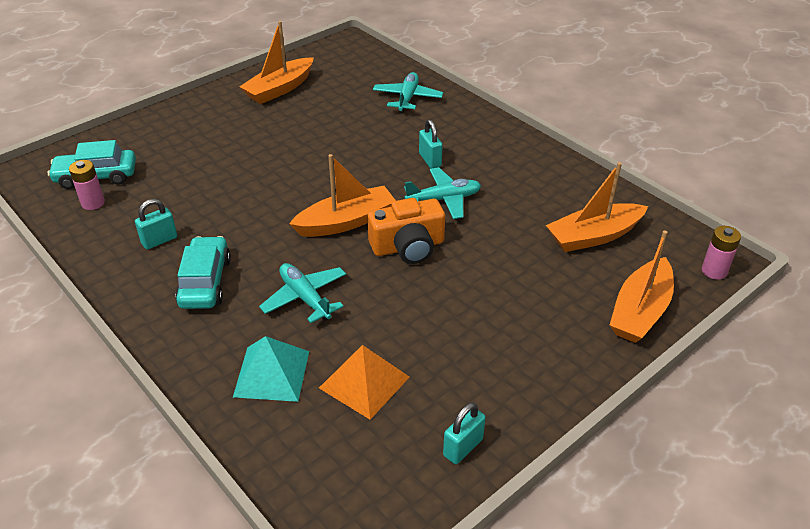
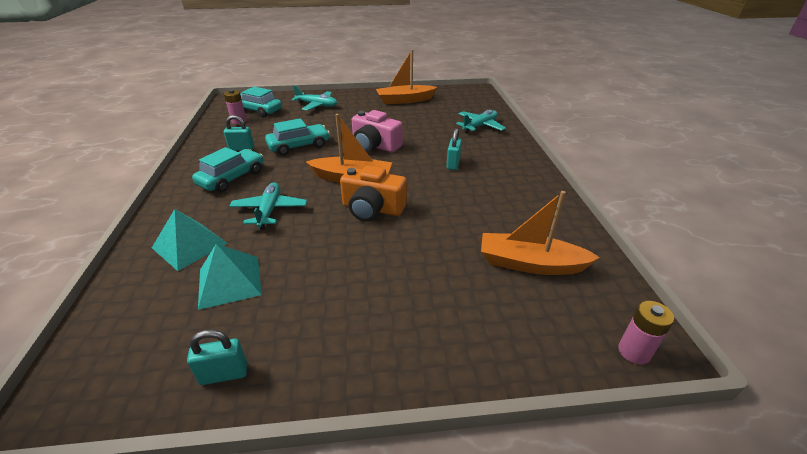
camera: 35 degrees right, 5 degrees down
orange pyramid [319,345,410,419] -> turquoise pyramid [198,244,262,310]
turquoise plane [404,167,481,219] -> turquoise plane moved to [291,86,337,111]
orange boat [610,230,674,343] -> none
none -> turquoise car [265,118,330,156]
none -> pink camera [352,110,402,153]

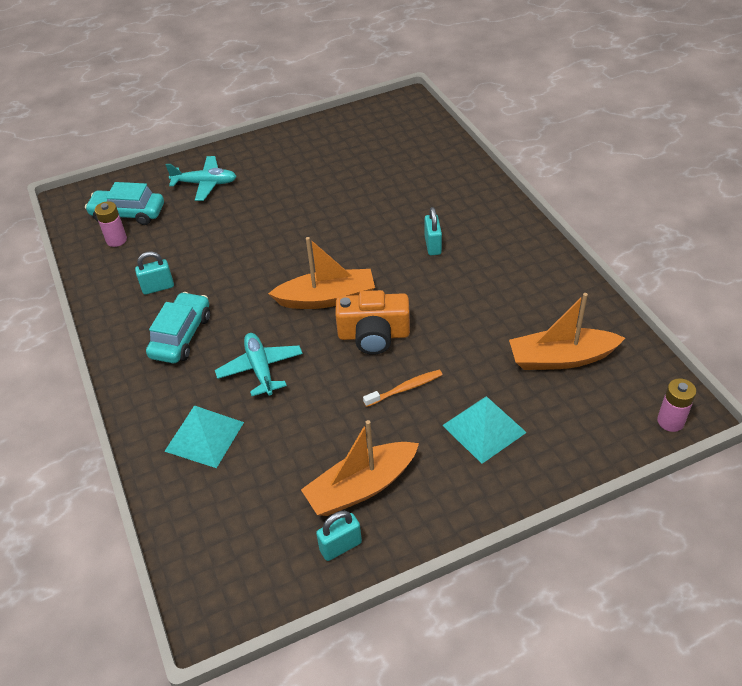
camera: 15 degrees left, 10 degrees up
turquoise pyramid [198,244,262,310] -> turquoise pyramid moved to [442,396,527,464]
turquoise car [265,118,330,156] -> none
pink camera [352,110,402,153] -> none
orange boat [376,49,438,104] -> orange boat moved to [301,420,419,516]
turquoise plane [456,110,506,133] -> none
none -> orange toothbrush [363,370,442,407]

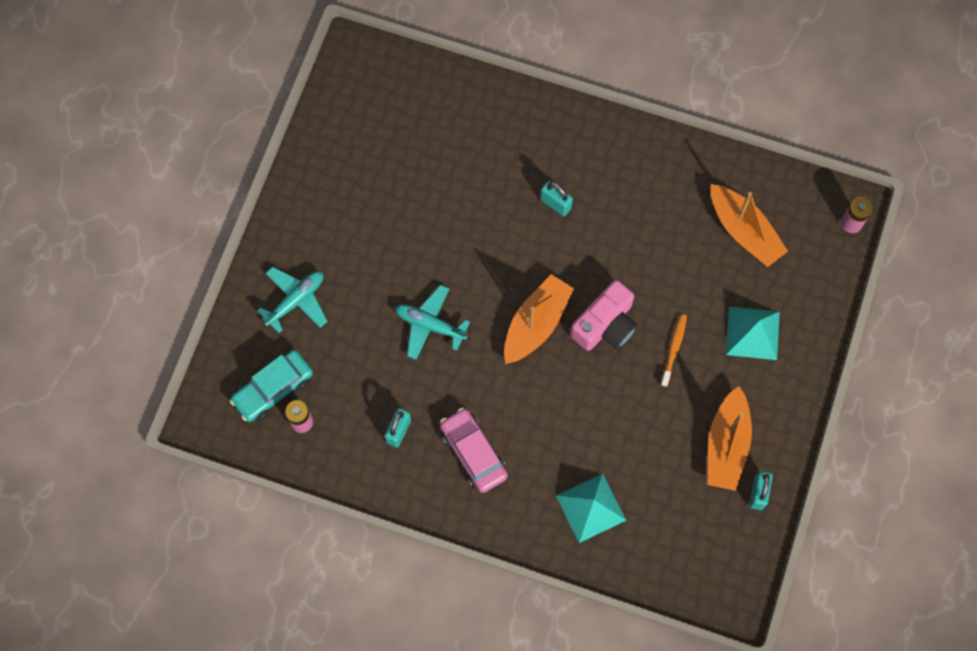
camera: 50 degrees left, 25 degrees up
turquoise car [146,292,210,363] -> pink car [440,407,508,493]
turquoise plane [215,333,303,396] -> turquoise plane moved to [395,285,470,360]
orange camera [335,290,410,355] -> pink camera [570,280,637,351]
orange boat [509,293,625,370] -> orange boat turned 75 degrees counterclockwise [711,184,788,267]

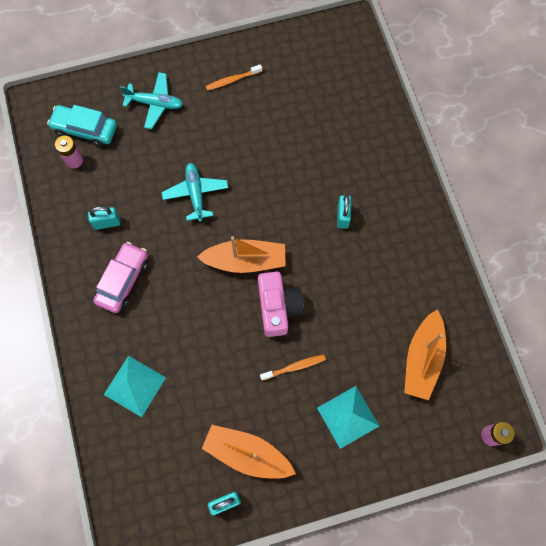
camera: 55 degrees right, 0 degrees up
pink camera [570,280,637,351] -> pink camera turned 105 degrees counterclockwise [258,272,304,337]
orange boat [708,386,752,491] -> orange boat turned 45 degrees clockwise [202,425,296,479]
none -> orange toothbrush [205,64,262,91]

